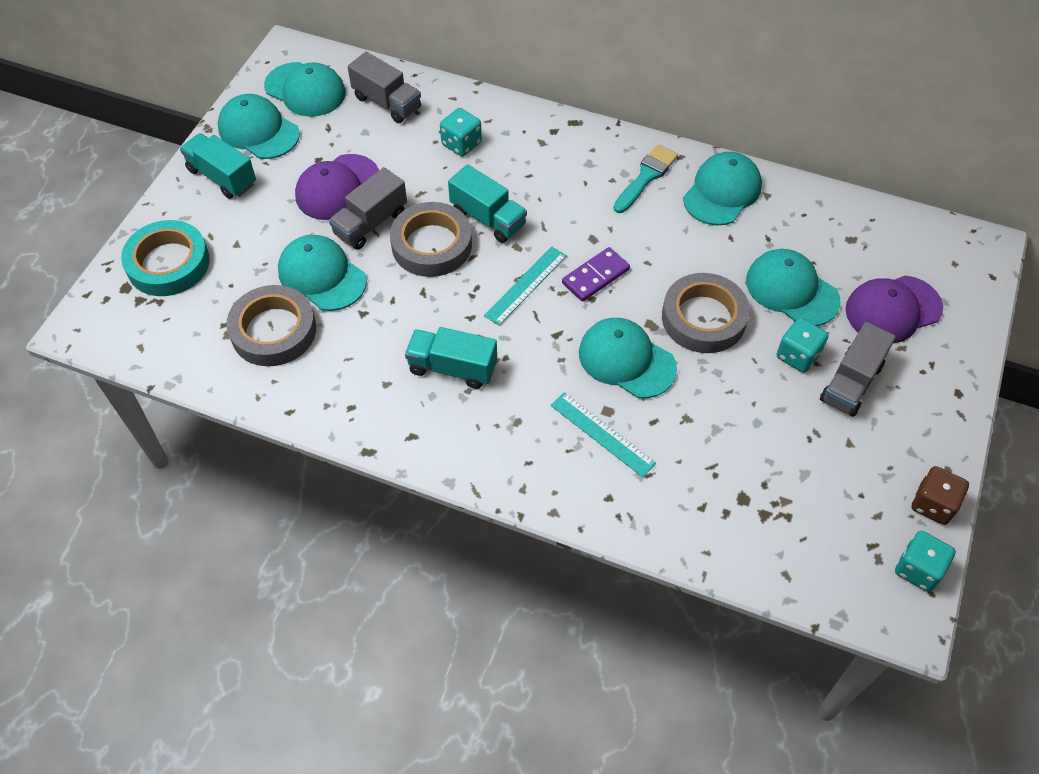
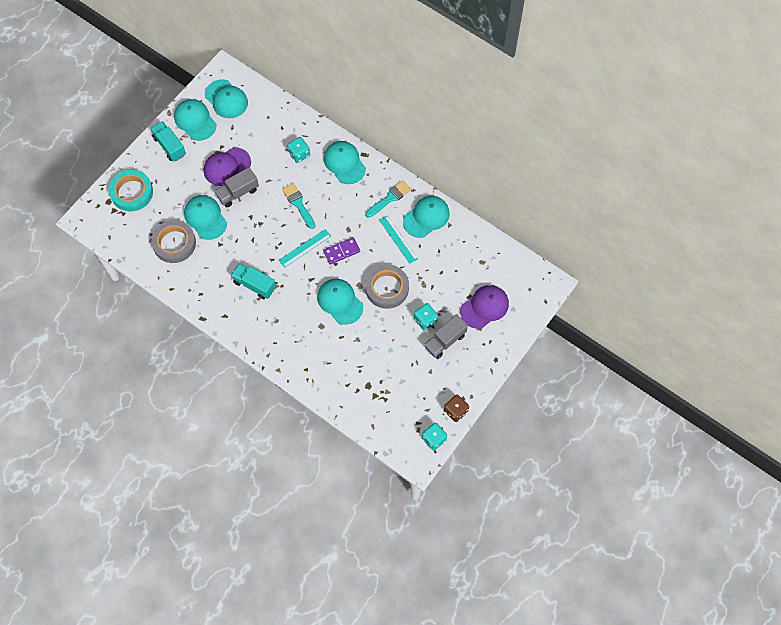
camera: 15 degrees right, 10 degrees up
grey truck [348,52,421,123] -> none
grey tape [390,202,472,277] -> none
turquoise truck [448,164,527,243] -> turquoise brush [282,183,315,229]
turquoise ruler [551,392,656,477] -> turquoise ruler moved to [379,215,418,264]
turquoise cap [746,249,841,326] -> turquoise cap moved to [324,141,366,184]
purple cap [846,276,943,344] -> purple cap turned 150 degrees clockwise [460,285,509,329]

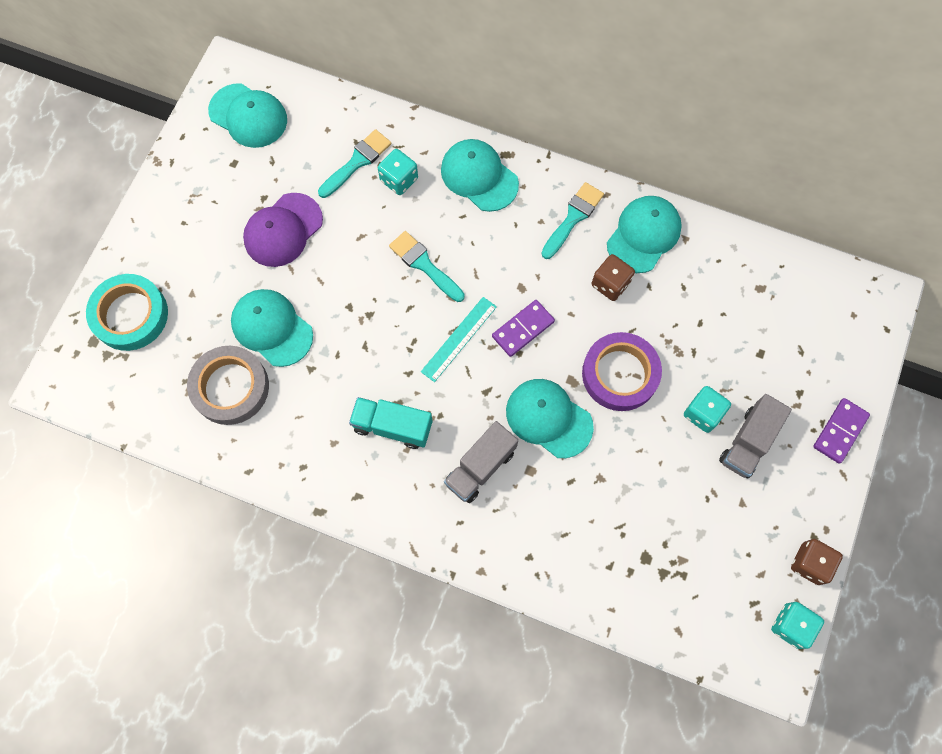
camera: 15 degrees left, 5 degrees up
turquoise truck [150,121,186,162] -> none
turquoise cap [174,99,216,141] -> none
grey truck [215,167,259,207] -> grey truck moved to [444,421,518,503]
grey tape [365,264,409,309] -> purple tape [582,332,662,411]
turquoise ruler [379,215,418,264] -> brown dice [591,254,635,301]
purple cap [460,285,509,329] -> none
none -> turquoise brush [318,129,391,198]
none -> purple domino [813,398,870,464]

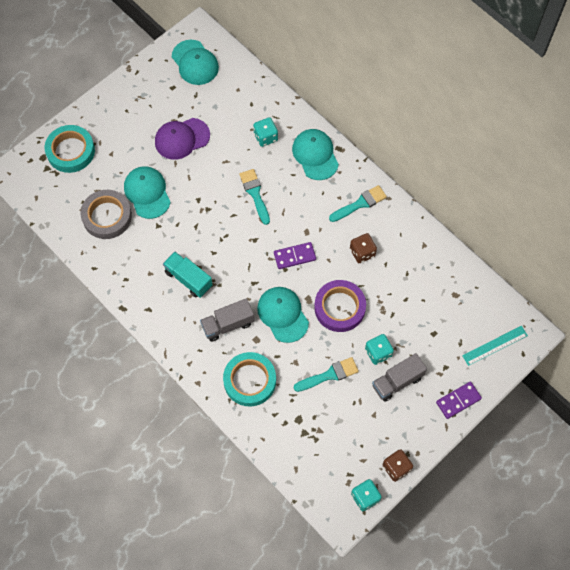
camera: 25 degrees right, 5 degrees down
turquoise brush [318,129,391,198] -> turquoise brush moved to [294,357,359,392]
turquoise ruler [421,297,497,382] -> turquoise ruler moved to [462,326,528,366]
turquoise cap [607,196,682,273] -> none
none -> turquoise tape [223,352,276,406]

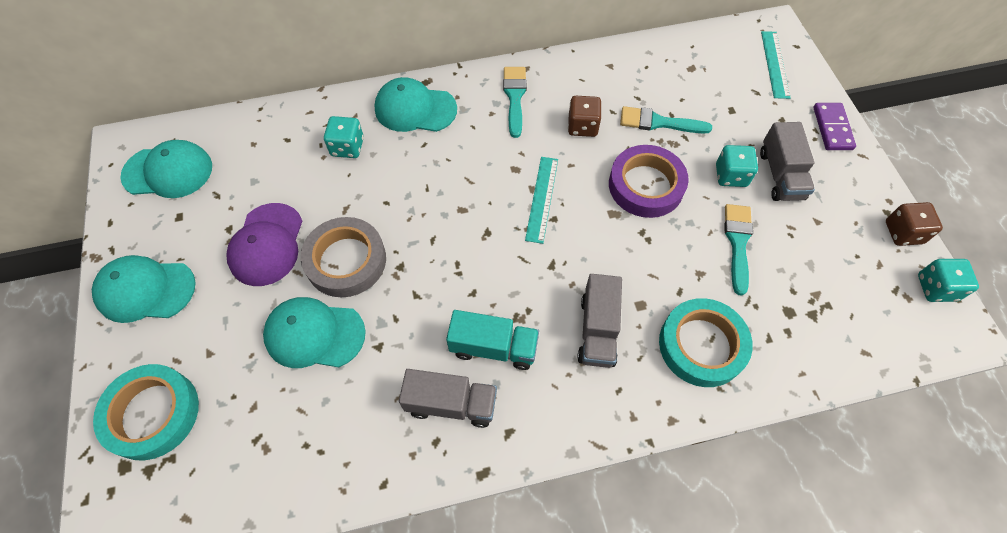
camera: 60 degrees left, 5 degrees down
grey tape [81,190,132,239] -> grey tape moved to [300,217,386,297]
turquoise truck [163,252,213,298] -> turquoise truck turned 150 degrees counterclockwise [446,310,539,370]
turquoise brush [239,169,270,225] -> turquoise brush moved to [620,106,712,134]
turquoise cap [257,287,309,343] -> turquoise cap moved to [92,255,196,323]
purple domino [274,242,316,269] -> turquoise ruler [525,157,558,244]
none -> grey truck [399,369,497,428]

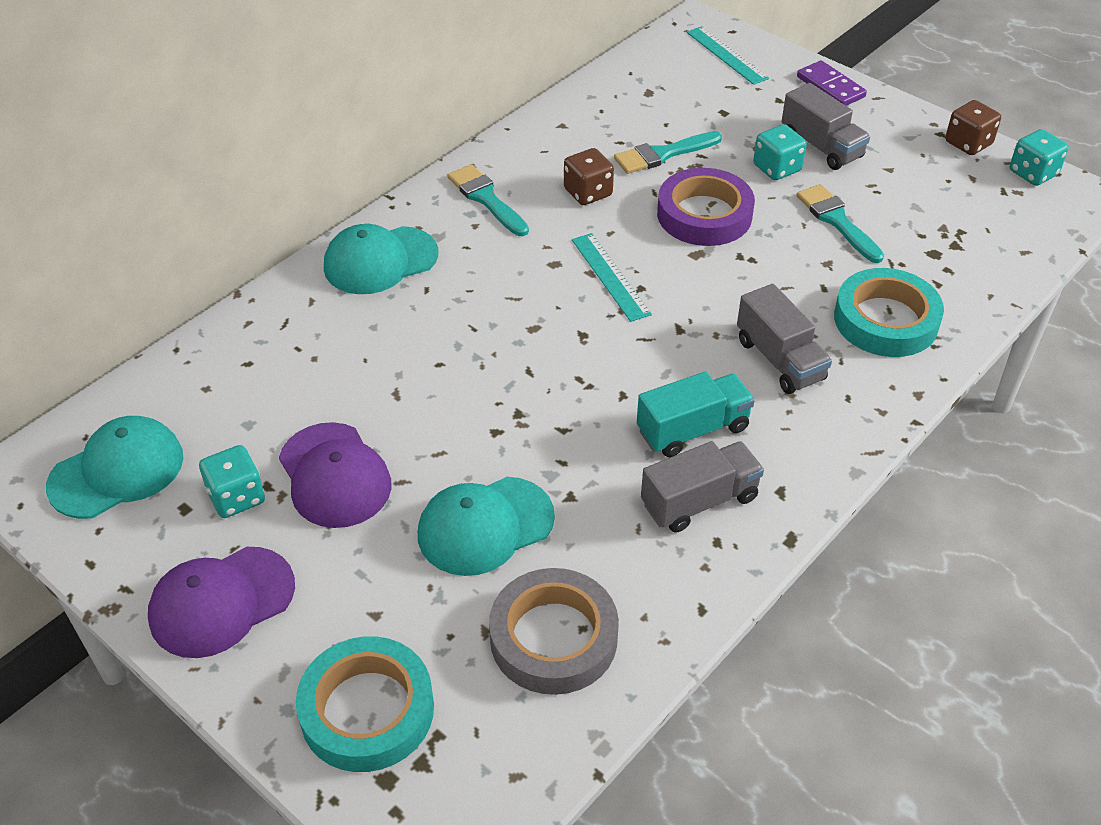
camera: 35 degrees left, 15 degrees down
turquoise cap [92,255,196,323] -> purple cap [148,547,295,658]
grey tape [300,217,386,297] -> grey tape moved to [489,568,619,695]
turquoise dice [324,116,364,158] -> turquoise dice moved to [199,445,265,518]

